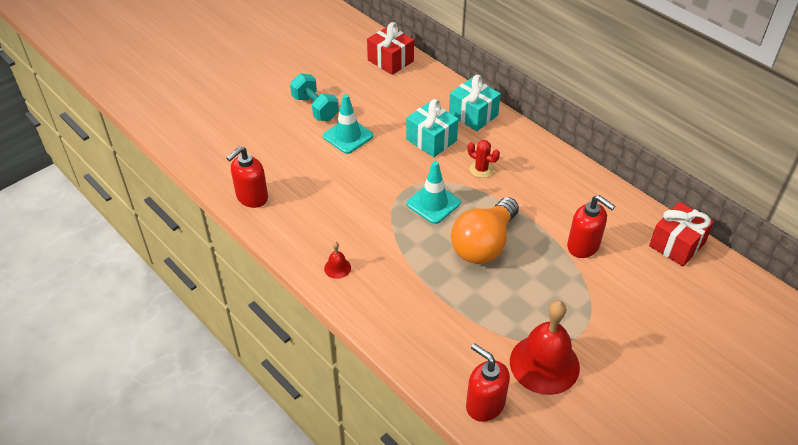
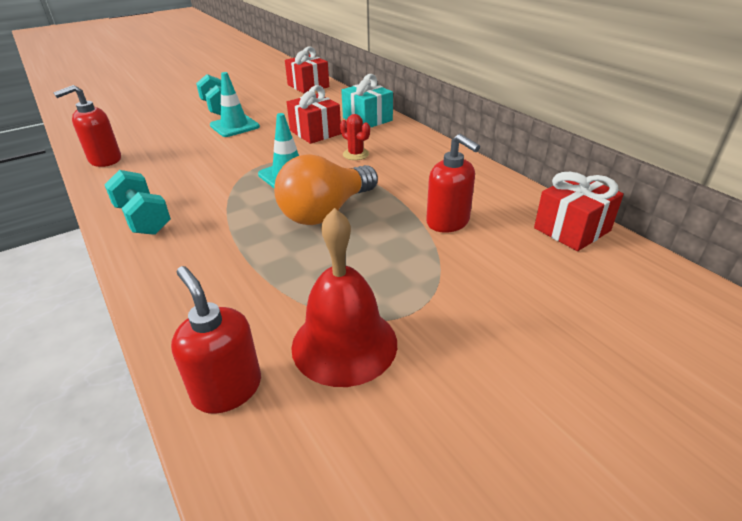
camera: 10 degrees right, 10 degrees down
red bell [324,242,351,279] -> turquoise dumbbell [105,170,171,235]
turquoise gift [406,99,459,157] -> red gift [287,85,341,144]

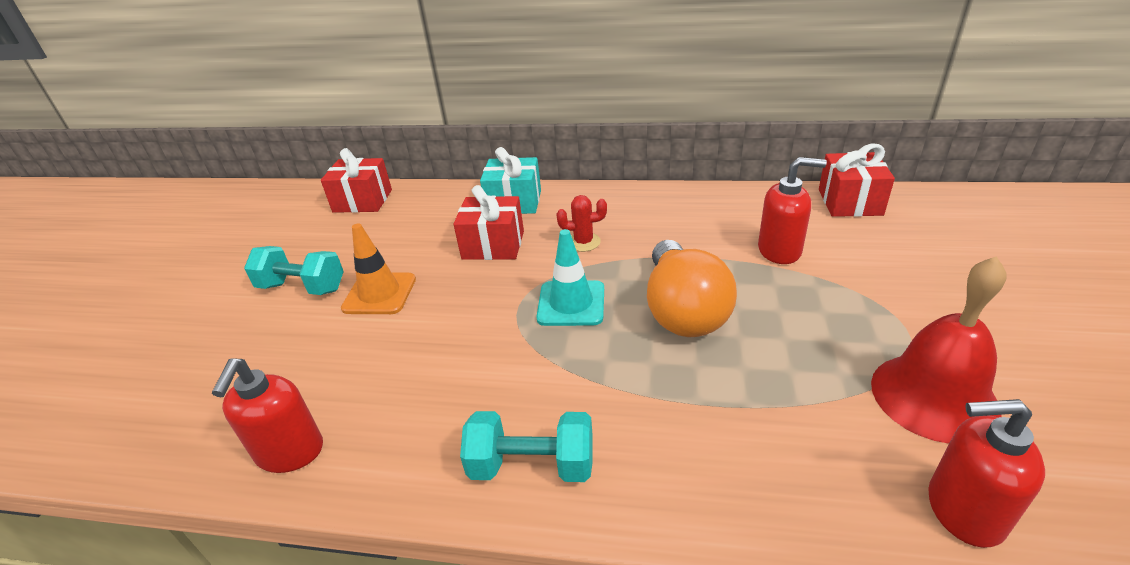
camera: 45 degrees left, 0 degrees up
turquoise traffic cone [210,72,260,137] -> orange traffic cone [341,224,416,314]

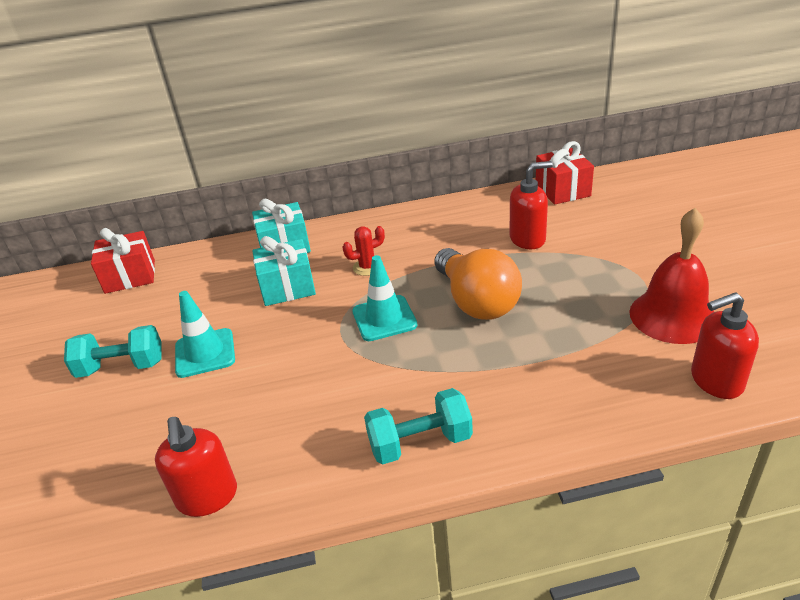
camera: 20 degrees left, 0 degrees up
orange traffic cone [341,224,416,314] -> turquoise traffic cone [175,291,235,378]
red gift [453,185,524,260] -> turquoise gift [252,236,316,306]

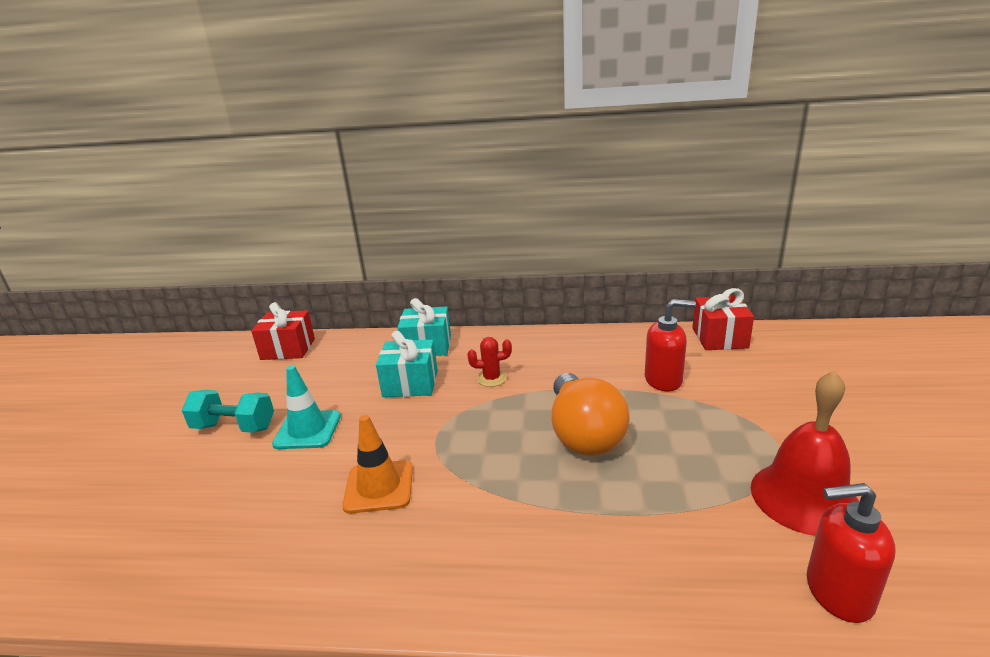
camera: 15 degrees right, 10 degrees down
red soap dispenser [155,417,237,517] -> none
turquoise traffic cone [352,255,418,341] -> none
turquoise dumbbell [364,388,473,464] -> none
none -> orange traffic cone [342,415,413,514]

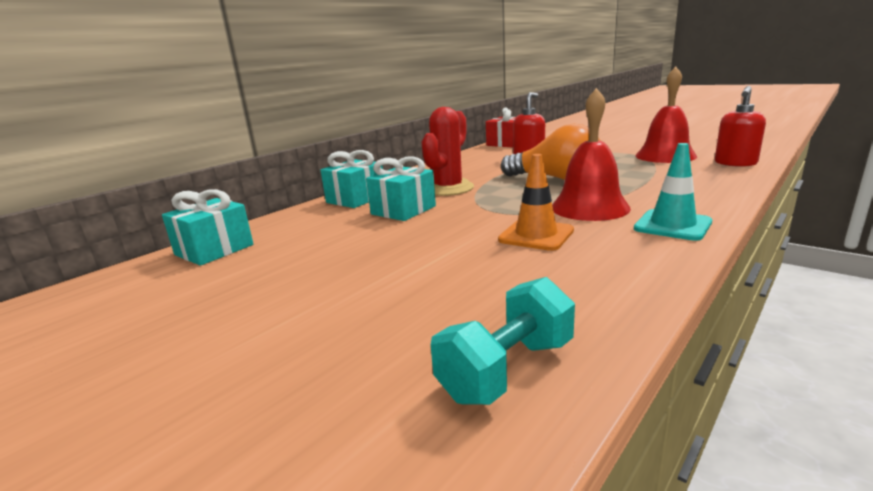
camera: 55 degrees left, 5 degrees down
turquoise dumbbell [182,390,274,433] -> turquoise dumbbell moved to [431,277,575,405]
red gift [251,302,315,360] -> turquoise gift [162,189,253,266]
turquoise traffic cone [272,365,341,449] -> turquoise traffic cone moved to [634,143,712,241]
red cactus [467,337,512,387] -> red cactus [422,107,474,196], size x1.92
none -> red bell [552,88,631,221]

